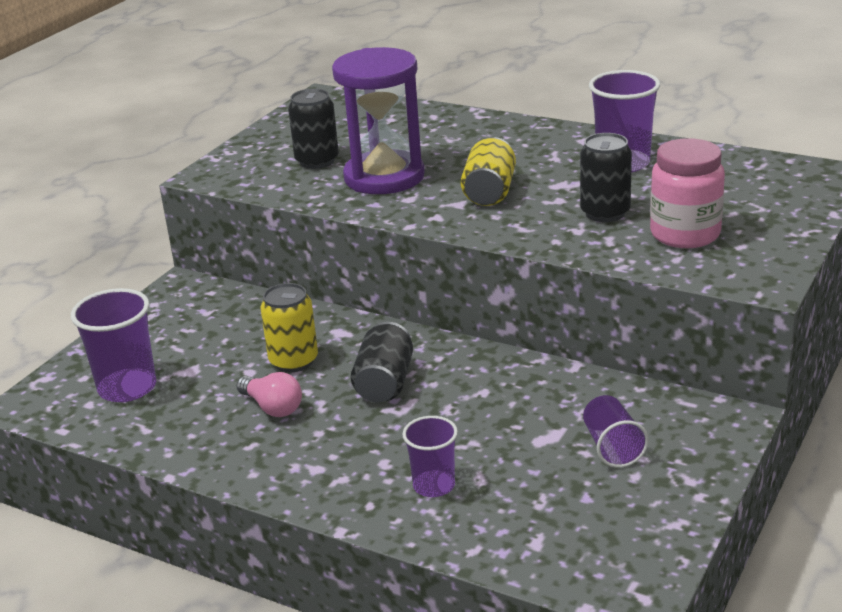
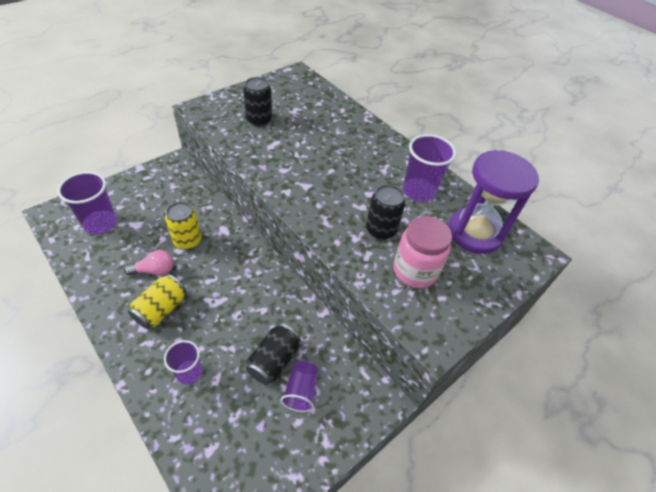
camera: 15 degrees right, 20 degrees up
pink light bulb [236,372,302,417] -> pink light bulb turned 75 degrees counterclockwise [124,250,173,275]
purple hourglass [332,47,425,194] -> purple hourglass moved to [448,150,539,254]
black can [351,322,413,402] -> black can moved to [246,324,301,385]
yellow can [461,137,516,206] -> yellow can moved to [128,274,187,329]

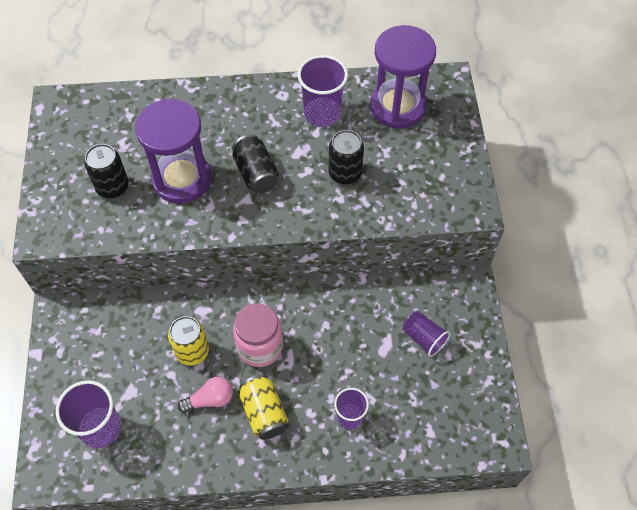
camera: 50 degrees left, 10 degrees up
pink light bulb [124,250,173,275] -> pink light bulb turned 45 degrees clockwise [178,377,233,413]
black can [246,324,301,385] -> black can moved to [232,134,279,193]
pink jar [393,216,452,288] -> pink jar moved to [233,303,283,367]
none -> purple hourglass [135,99,211,203]

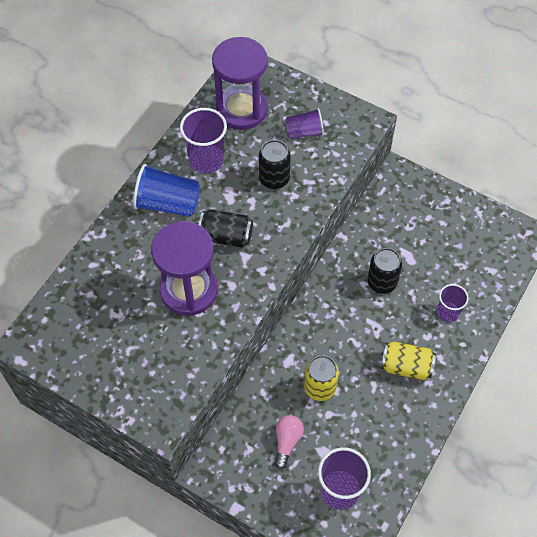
camera: 55 degrees left, 0 degrees up
black can [84,144,129,198] -> black can moved to [367,248,402,294]
pink light bulb [178,377,233,413] -> pink light bulb moved to [275,415,304,470]
pink jar [233,303,283,367] -> none
purple cup [403,311,450,357] -> purple cup moved to [285,108,324,139]
none -> blue cup [133,164,200,217]

